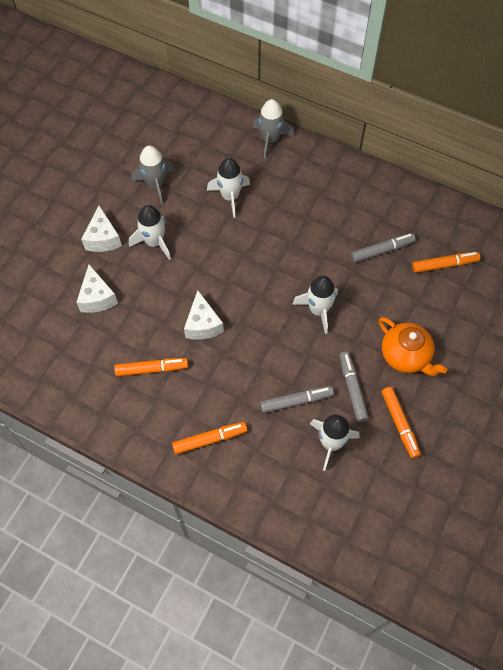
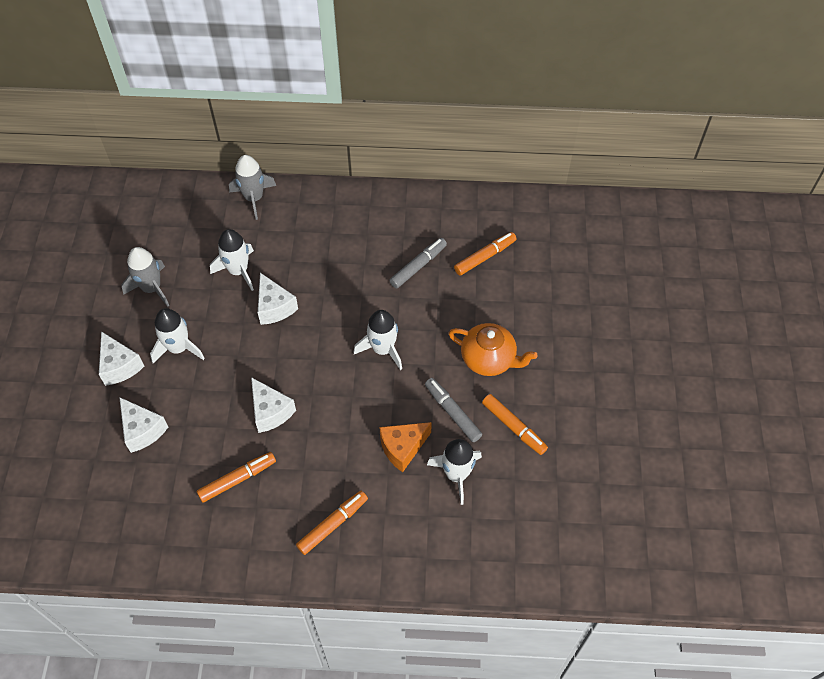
camera: 25 degrees left, 5 degrees down
grey marker [260,386,334,413] -> orange cheese [379,422,432,472]
none -> white cheese [258,273,298,325]

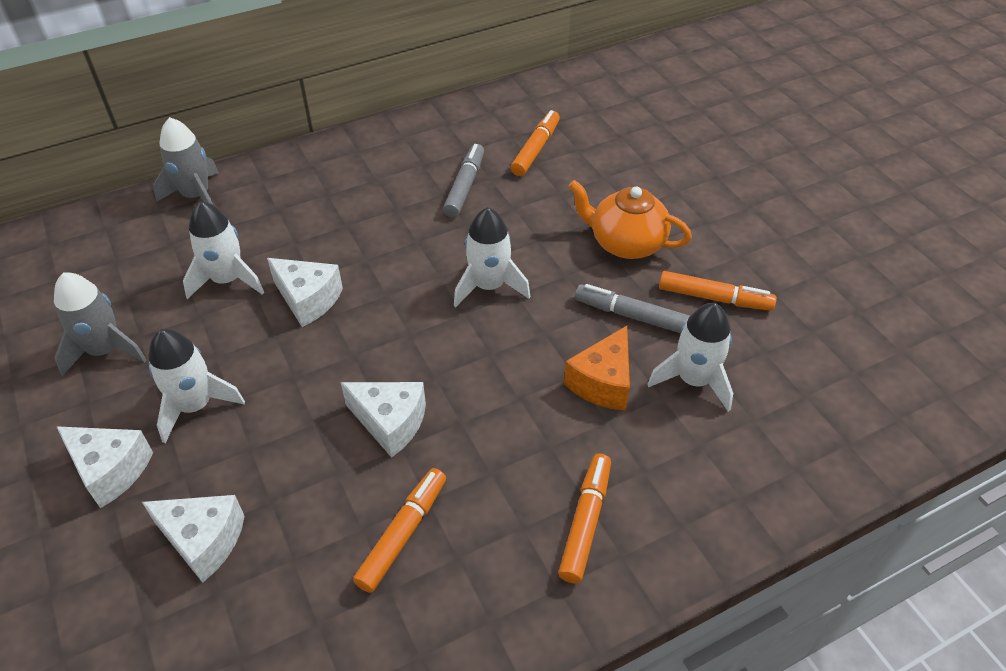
camera: 30 degrees left, 10 degrees down
orange teapot [448,323,538,376] -> orange teapot turned 150 degrees counterclockwise [569,180,692,259]

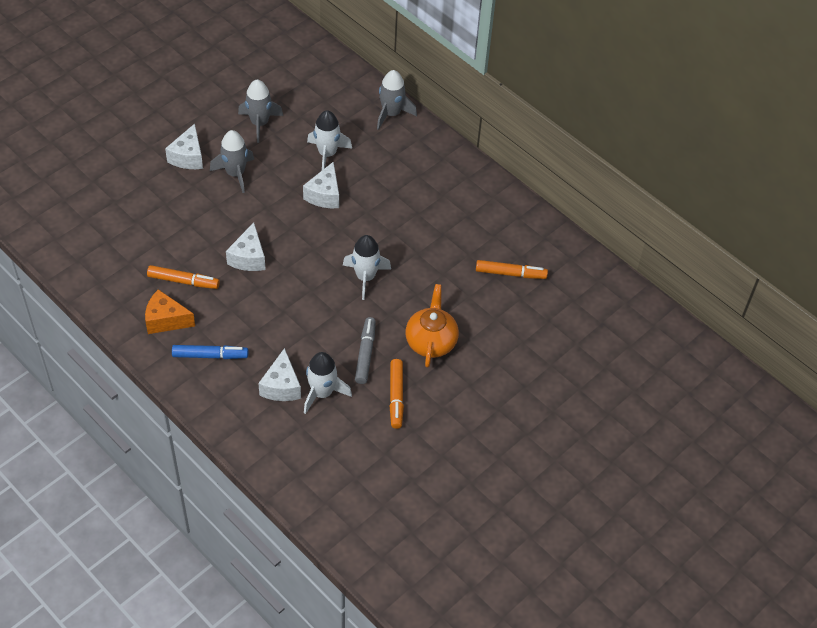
camera: 70 degrees right, 5 degrees up
white cheese [142,495,245,583] -> white cheese moved to [258,348,301,401]
white rocket [148,329,245,443] -> grey rocket [210,130,254,193]
grey marker [443,144,484,217] -> none
orange marker [558,453,611,583] -> blue marker [172,345,248,359]
orange cheese [564,326,630,411] -> orange cheese moved to [145,289,195,334]

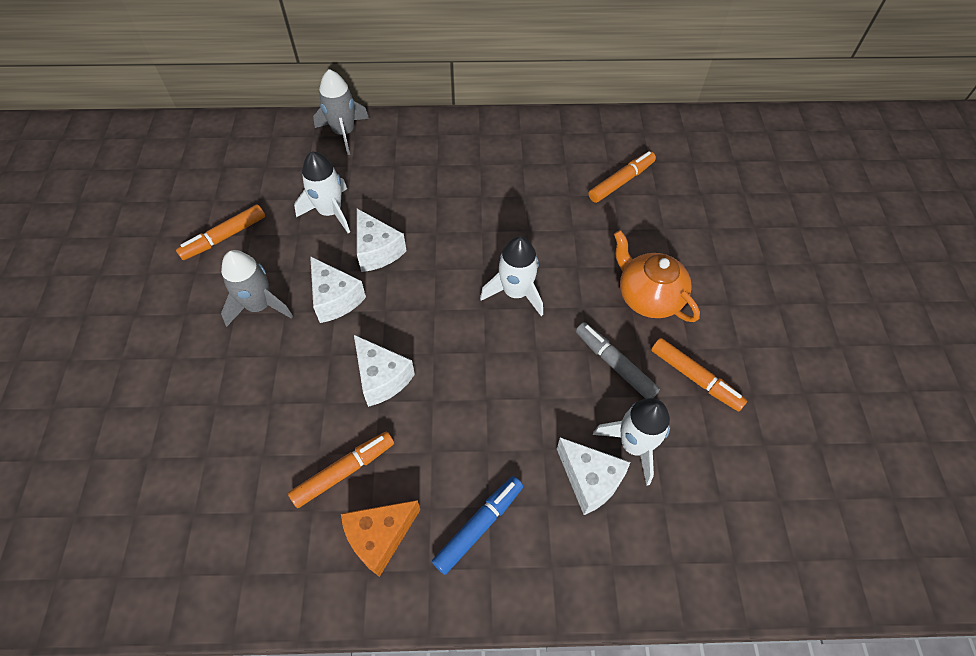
camera: 45 degrees left, 5 degrees up
white cheese [165,124,203,169] -> white cheese moved to [310,256,366,323]
grey rocket [238,80,283,143] -> orange marker [176,204,265,260]

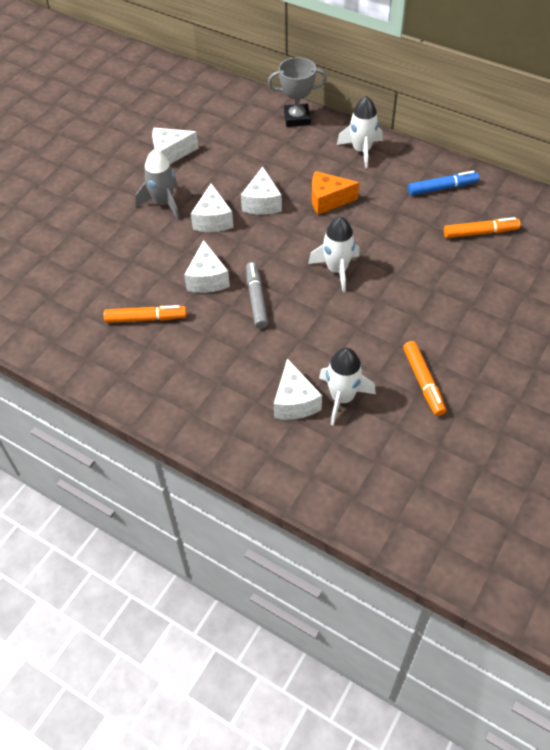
camera: 35 degrees right, 5 degrees down
orange marker [176,204,265,260] -> white cheese [152,128,198,164]
white rocket [294,152,350,233] -> white rocket moved to [337,96,383,169]
grey rocket [313,69,369,155] -> grey trophy [268,57,327,127]
orange cheese [341,500,420,577] -> orange cheese moved to [312,171,359,215]
blue marker [432,476,523,575] -> blue marker moved to [408,170,479,195]
grey marker [576,322,660,399] -> grey marker moved to [246,262,268,329]
orange teapot [614,230,700,322] -> none

